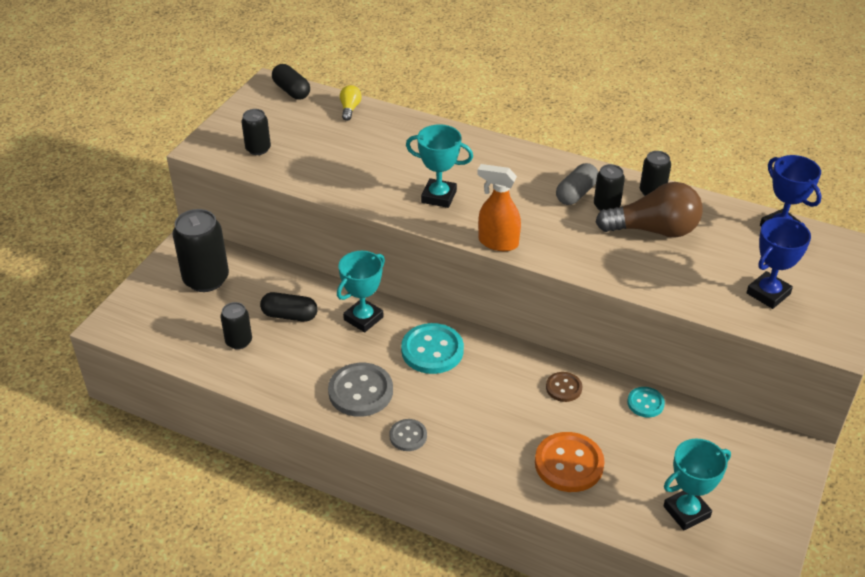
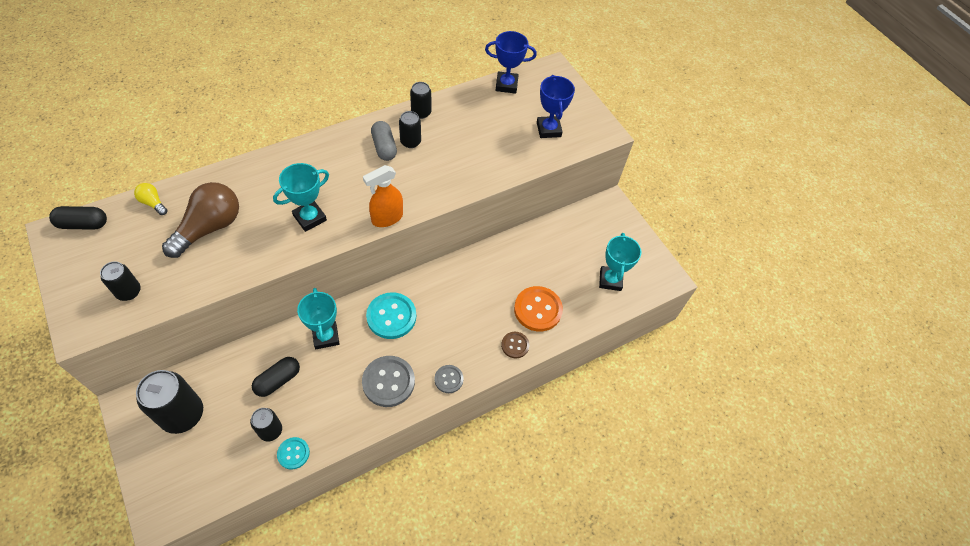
camera: 60 degrees left, 15 degrees up
brown button [546,372,582,402] -> brown button moved to [501,332,529,358]
brown light bulb [596,182,703,238] -> brown light bulb moved to [162,182,239,258]
turquoise button [627,387,665,417] -> turquoise button moved to [277,437,310,469]

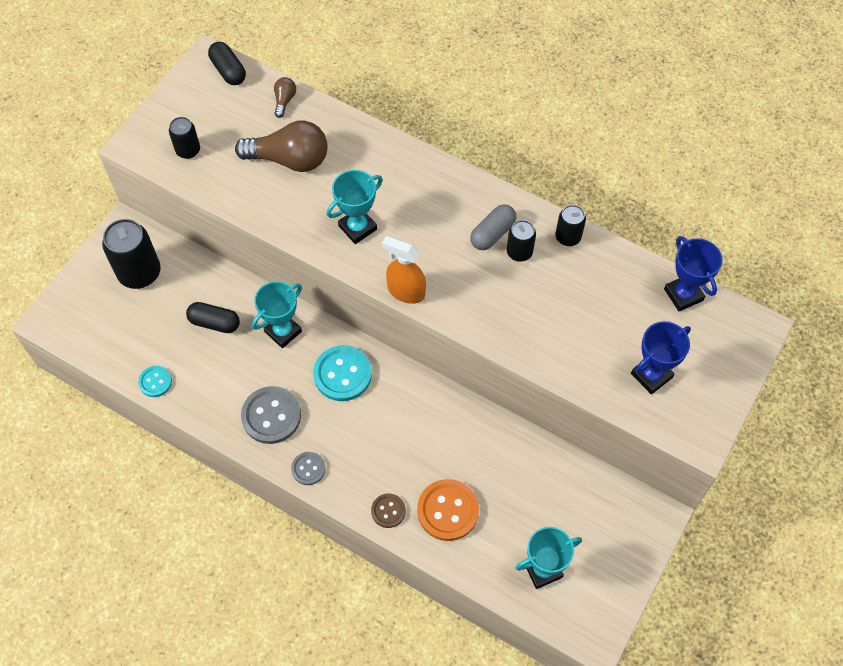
camera: 65 degrees right, 5 degrees up
yellow light bulb [134,183,167,215] -> brown light bulb [274,77,296,118]
black can [250,408,282,442] -> none
turquoise trophy [273,163,329,232] -> turquoise trophy turned 60 degrees counterclockwise [327,170,383,244]

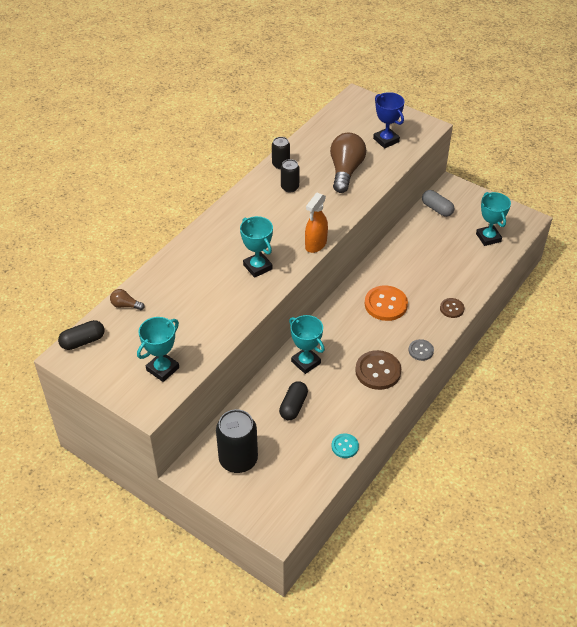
camera: 85 degrees left, 15 degrees down
black can [169,117,200,159] -> turquoise trophy [137,317,179,382]
brown light bulb [235,121,328,172] -> brown light bulb moved to [330,133,366,193]
grey button [241,386,301,444] -> brown button [355,350,401,390]
turquoise button [313,345,372,401] -> none
orange button [417,479,479,541] -> orange button moved to [365,285,408,321]
grey capsule [470,204,516,250] -> grey capsule moved to [422,190,455,217]
blue trophy [664,236,723,312] -> none

